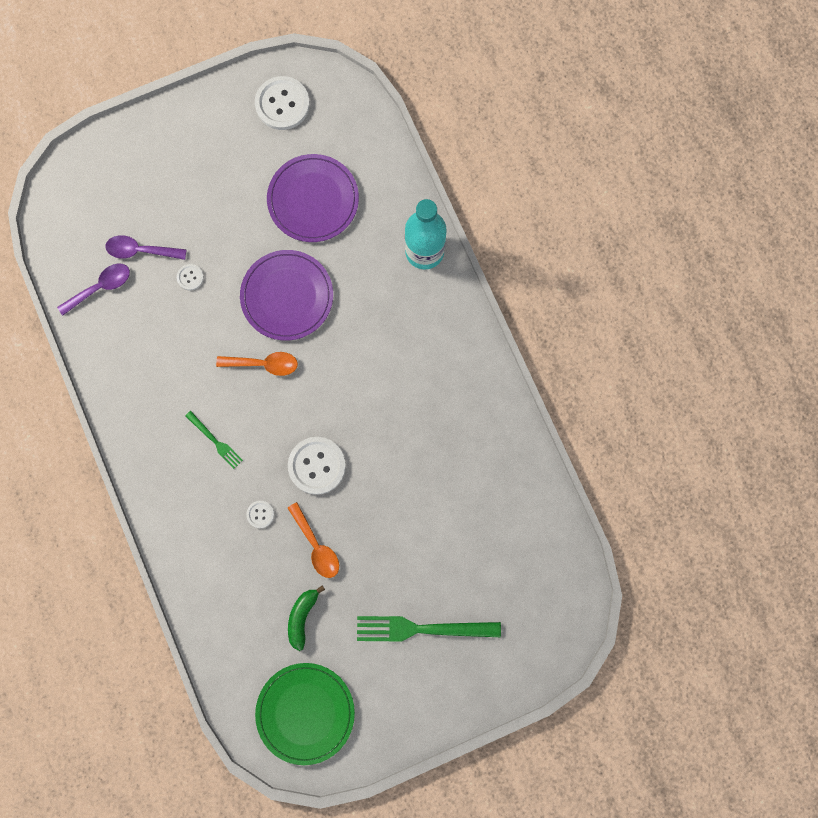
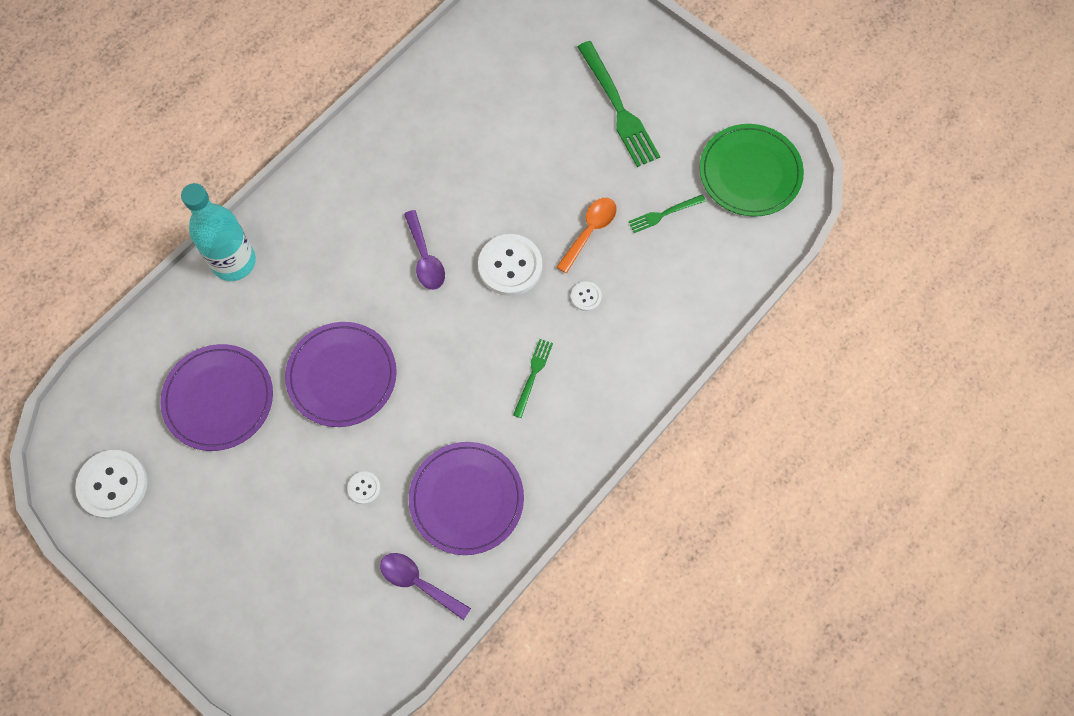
camera: 115 degrees left, 10 degrees down
purple spoon [105,235,187,260] -> purple spoon moved to [404,210,445,290]
orange spoon [216,352,298,376] -> none
green banana [288,586,325,651] -> green fork [628,195,706,233]
none -> purple plate [409,442,524,555]

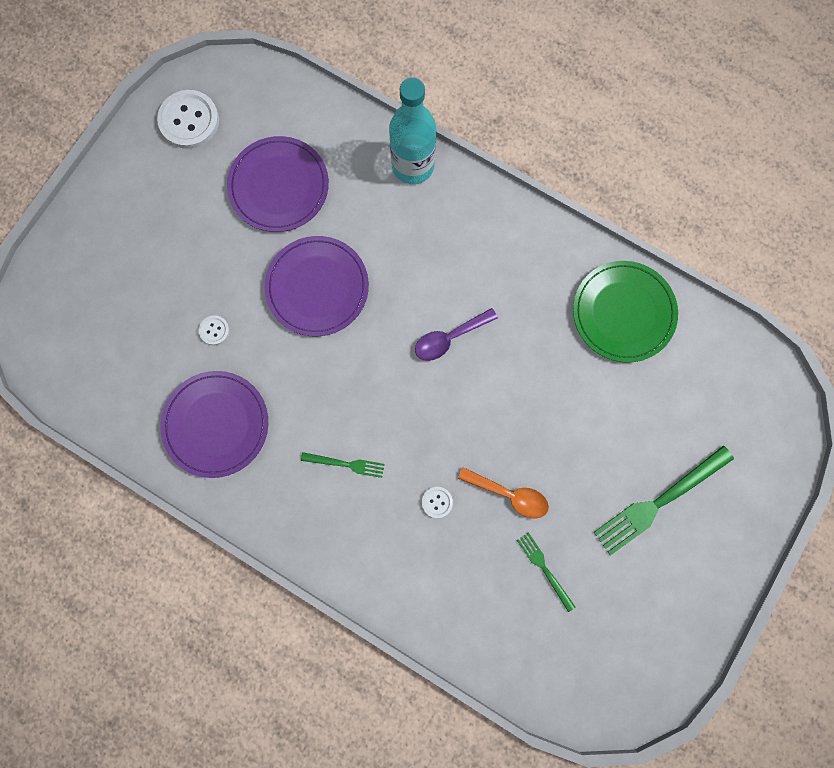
camera: 80 degrees right, 10 degrees up
purple spoon [380,553,471,620] -> none
white button [478,234,542,296] -> none
green plate [699,124,804,216] -> green plate moved to [573,261,678,363]

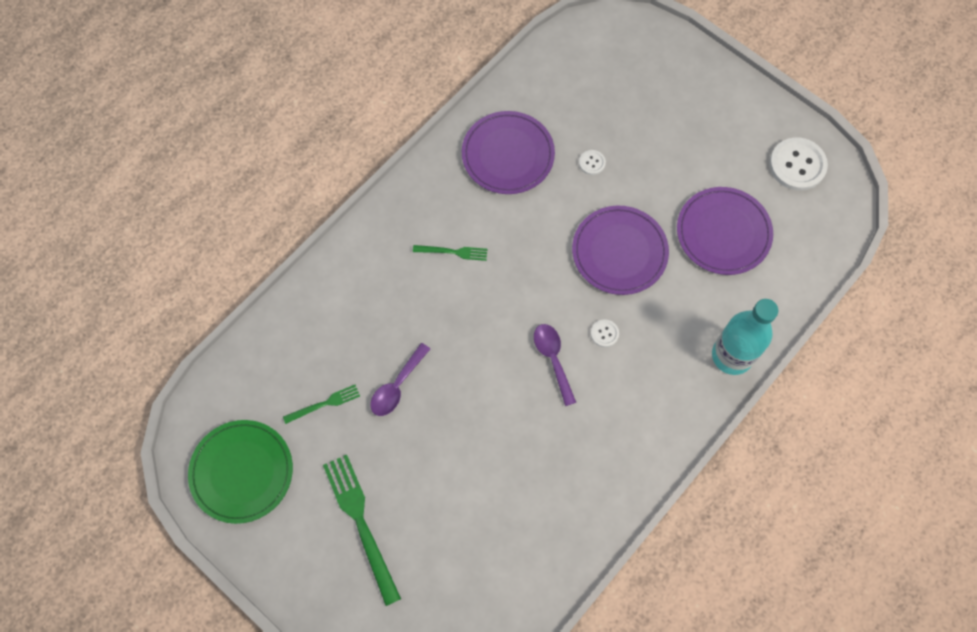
camera: 100 degrees right, 10 degrees down
green fork [301,452,385,478] -> green fork turned 105 degrees counterclockwise [413,245,487,261]
white button [422,487,453,518] -> white button moved to [591,319,619,347]
orange spoon [458,467,549,519] -> purple spoon [371,343,430,416]
green plate [573,261,678,363] -> green plate moved to [188,420,293,524]

